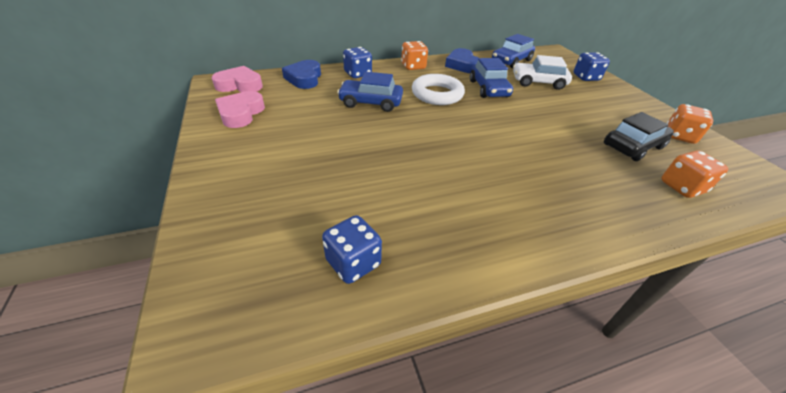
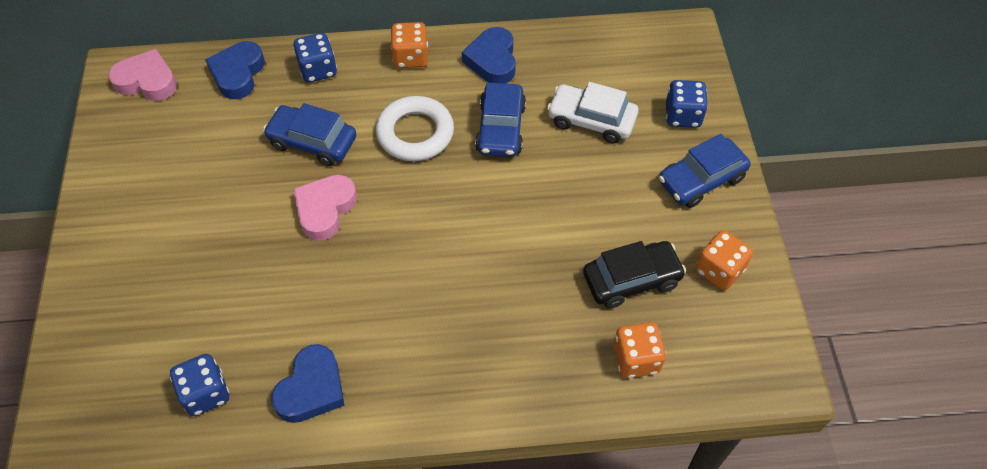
camera: 15 degrees right, 15 degrees up
pink heart [215,91,265,128] -> pink heart moved to [293,175,357,241]
blue car [492,34,535,68] -> blue car moved to [659,134,751,208]
none -> blue heart [271,344,345,423]

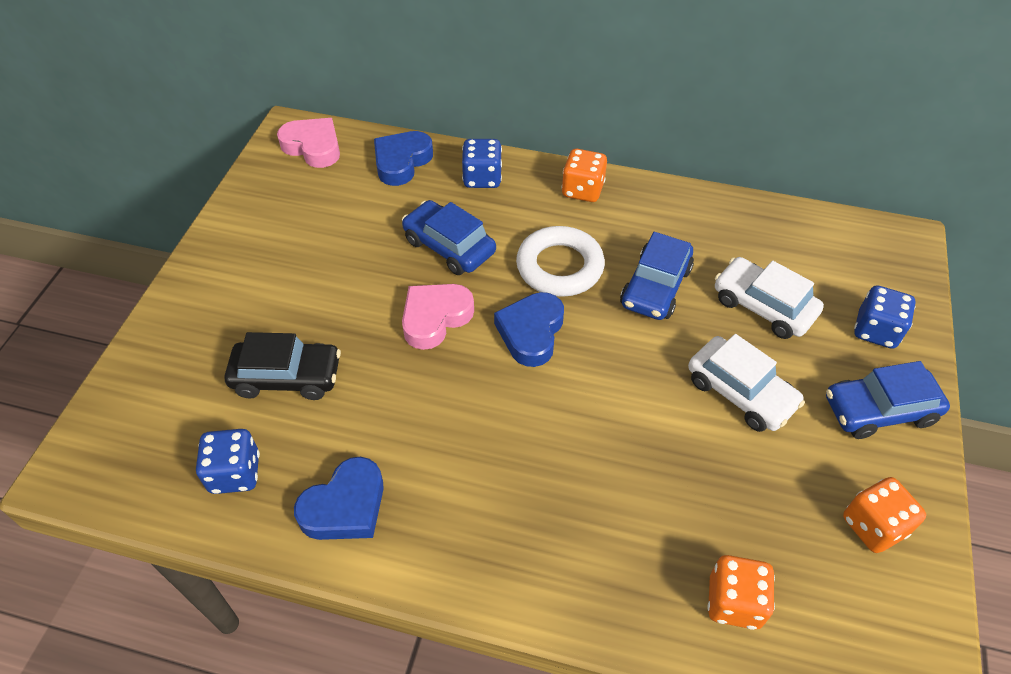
camera: 20 degrees right, 5 degrees down
blue heart [462,27,516,84] -> blue heart moved to [494,292,564,367]
black car [583,241,686,309] -> black car moved to [225,332,341,400]
none -> white car [688,334,805,432]

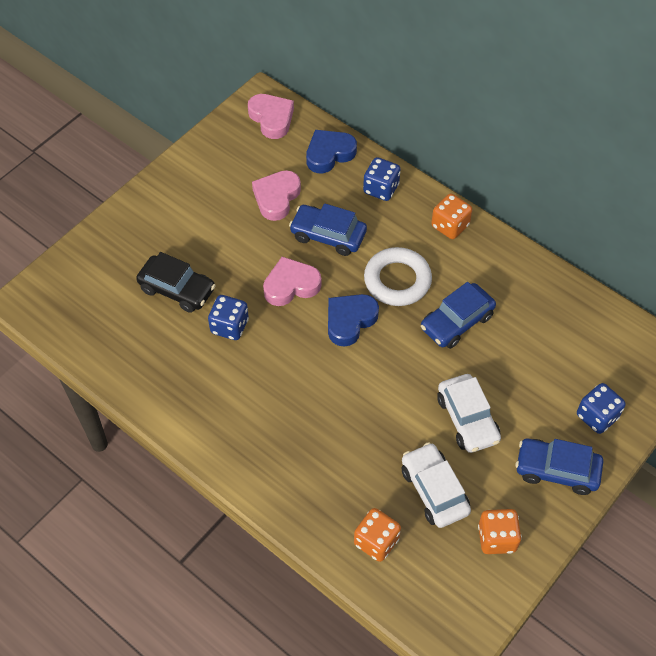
camera: 25 degrees right, 5 degrees up
blue dice [196,429,260,494] -> blue dice moved to [208,295,249,340]
blue heart [294,457,384,540] -> none
blue car [402,200,496,275] -> blue car turned 45 degrees counterclockwise [289,203,367,256]
white car [715,257,824,339] -> white car moved to [402,442,471,528]
none -> pink heart [252,170,301,221]

